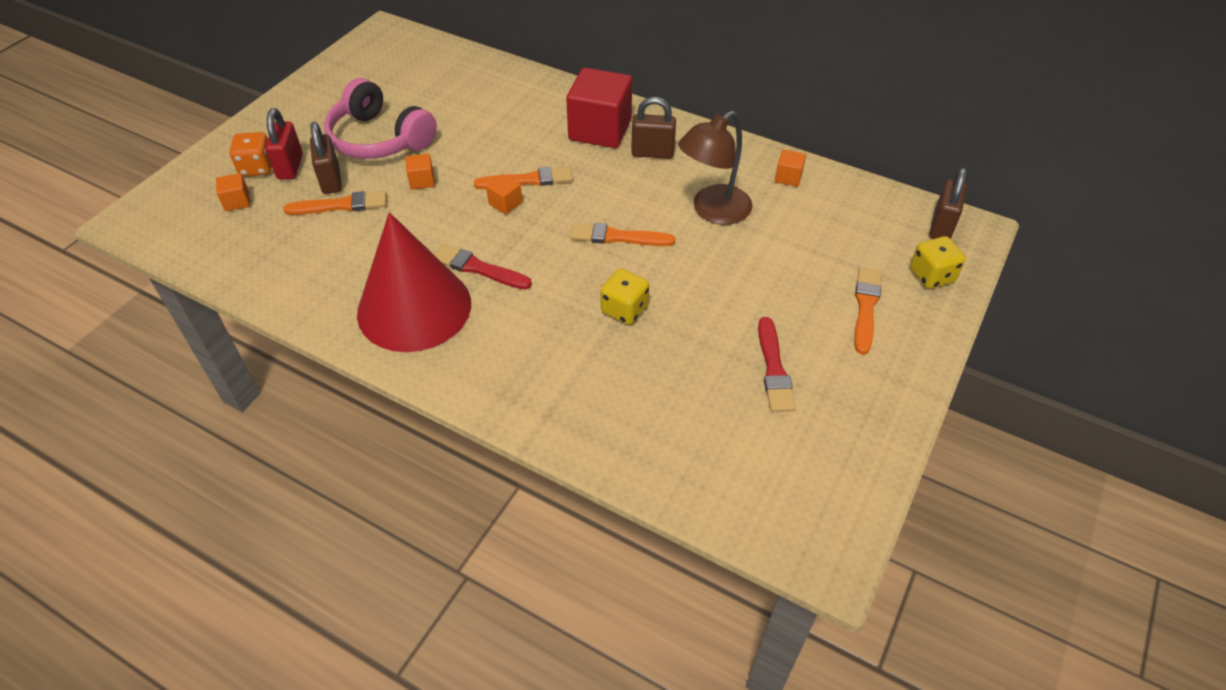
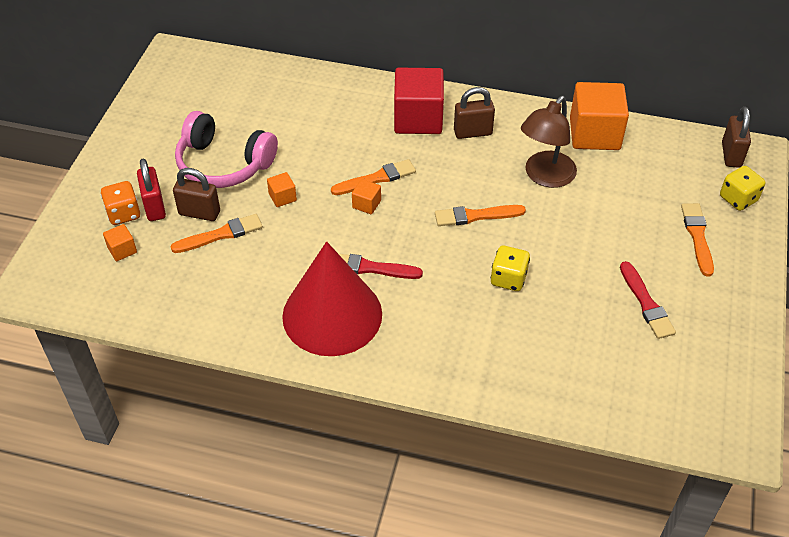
camera: 15 degrees left, 0 degrees up
brown padlock [310,122,342,194] -> brown padlock turned 45 degrees counterclockwise [173,168,220,221]
orange cube [775,150,806,187] -> orange cube [570,82,629,150], size x2.28

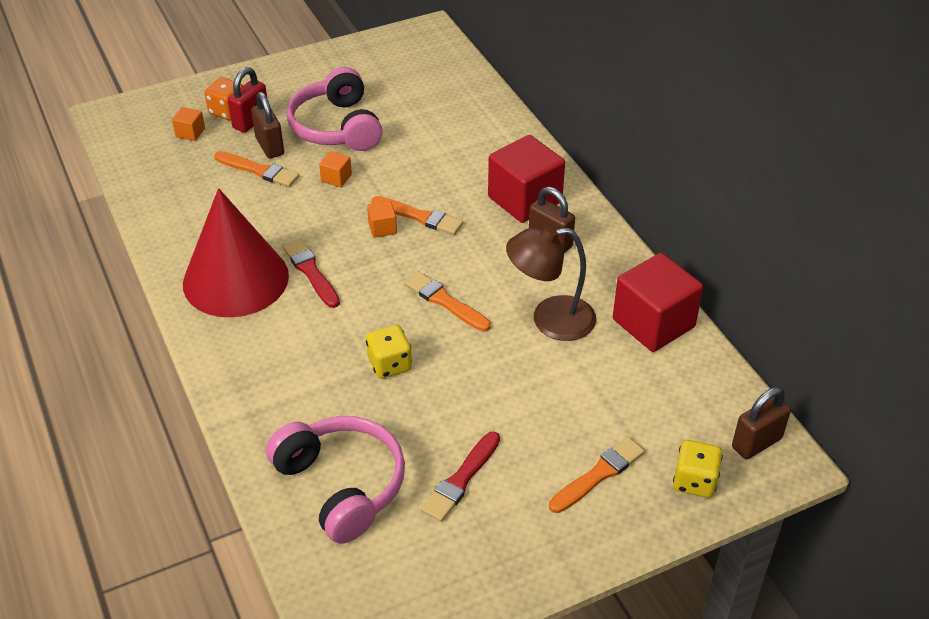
camera: 50 degrees right, 5 degrees down
orange cube [570,82,629,150] -> red cube [613,253,703,352]
none -> pink headphones [266,416,405,544]

